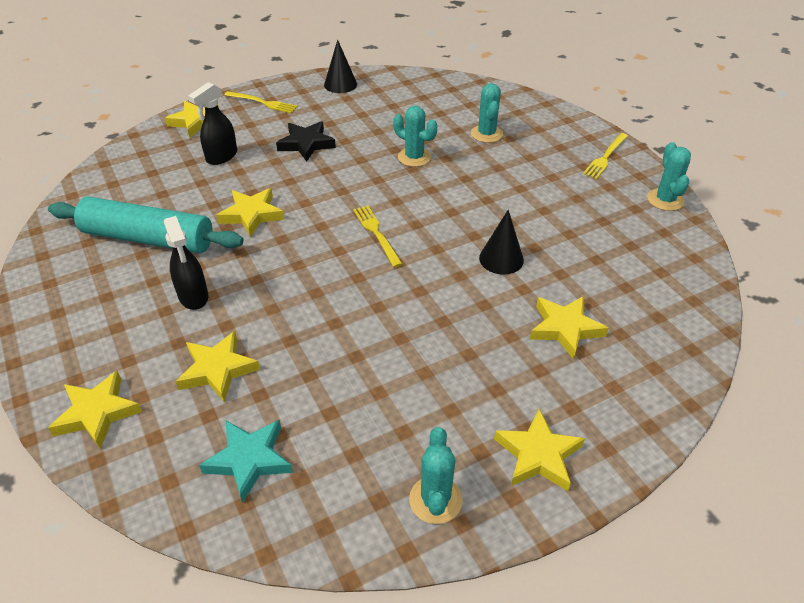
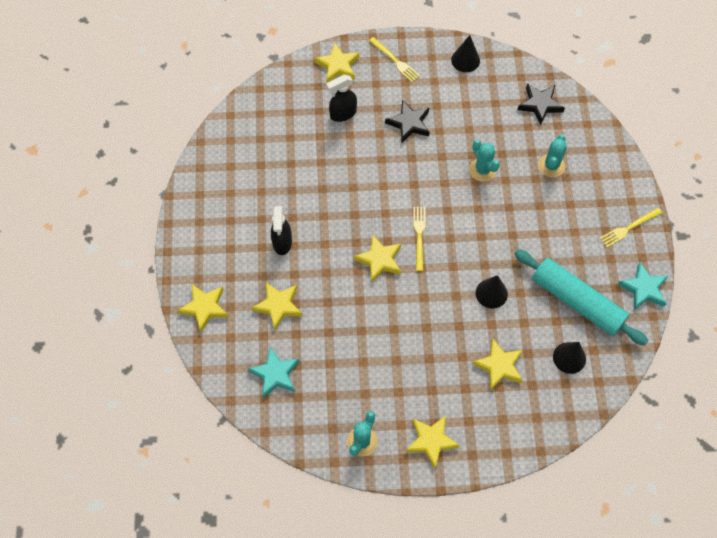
camera: 25 degrees right, 20 degrees up
turquoise rolling pin [48,197,244,253] -> turquoise rolling pin moved to [514,249,648,345]
yellow star [216,188,284,237] -> yellow star moved to [354,234,401,283]
turquoise cactus [647,142,691,211] -> turquoise star [618,263,668,310]
none -> black star [518,84,565,125]
none -> black cone [553,342,586,374]

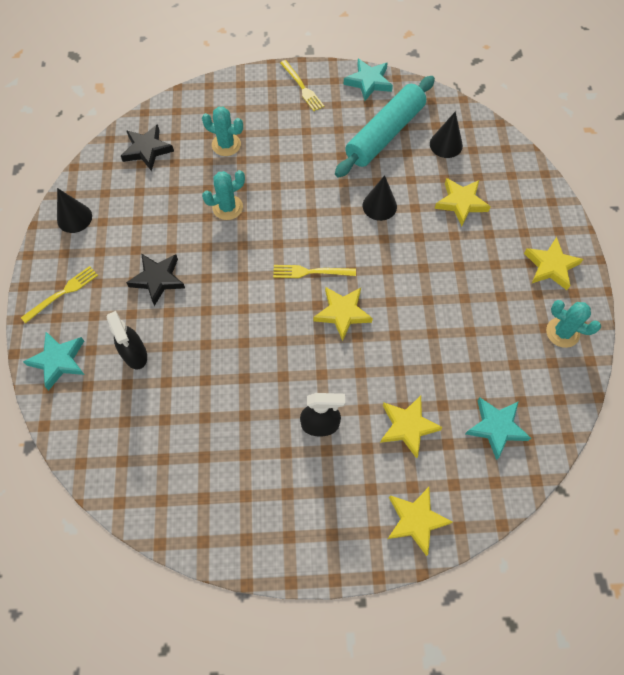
camera: 90 degrees left, 0 degrees up
yellow star [315,43,359,83] -> turquoise star [23,332,85,390]

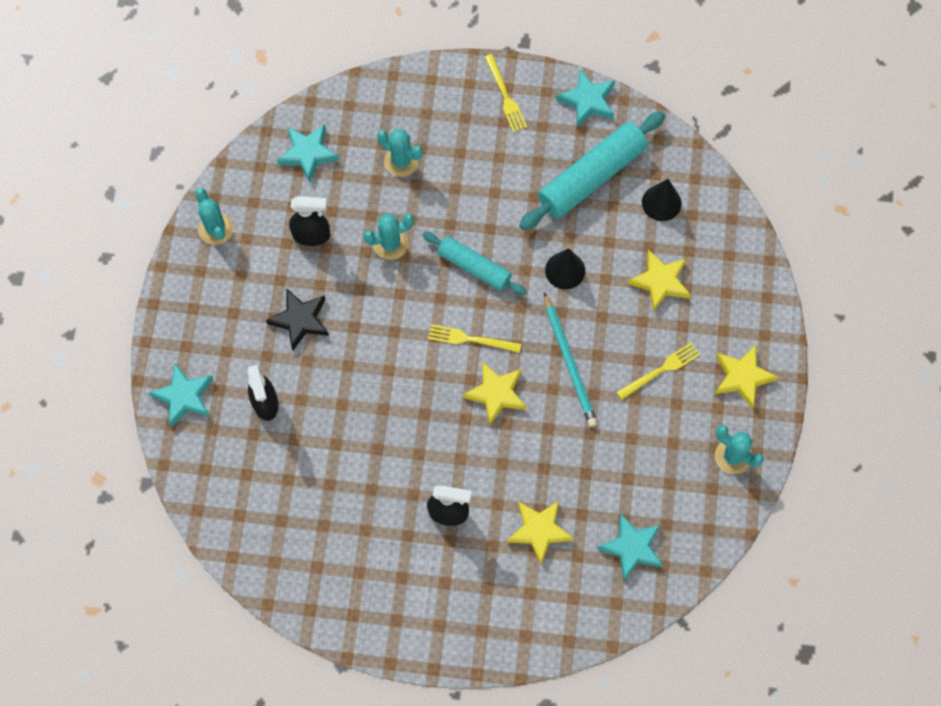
camera: 10 degrees right, 5 degrees up
yellow fork [21,266,98,323] -> yellow fork moved to [616,342,701,400]
black cone [57,188,92,233] -> turquoise cactus [195,188,234,245]
black star [121,124,174,171] -> turquoise star [277,124,339,182]
yellow star [388,487,453,556] -> none
none -> black spray bottle [289,196,330,246]
none -> turquoise rolling pin [423,232,527,295]
none -> turquoise pencil [544,292,597,427]

